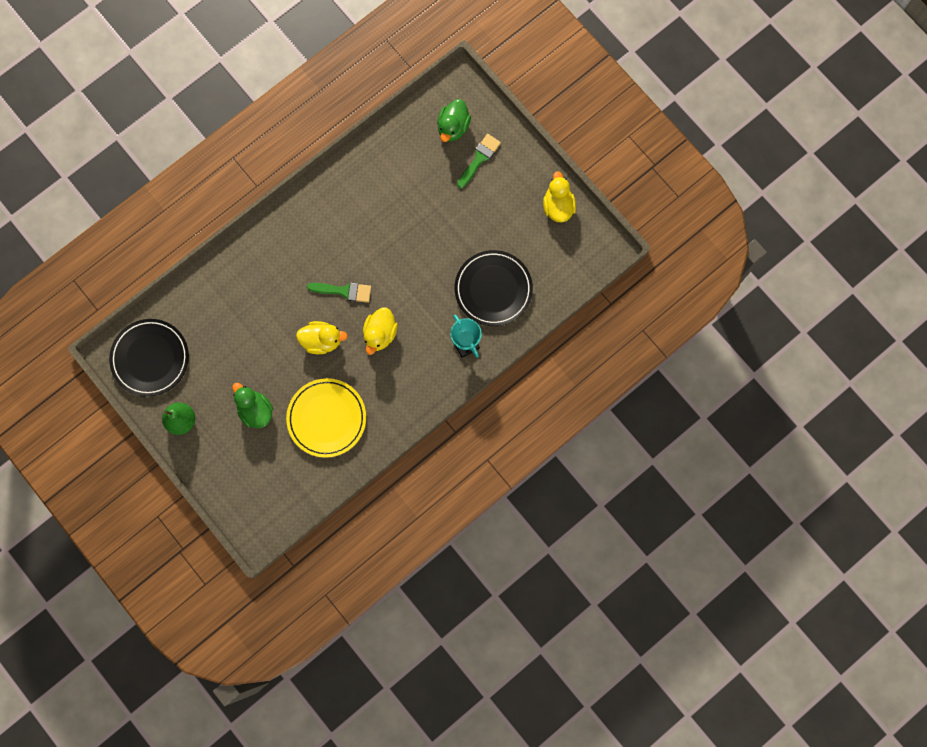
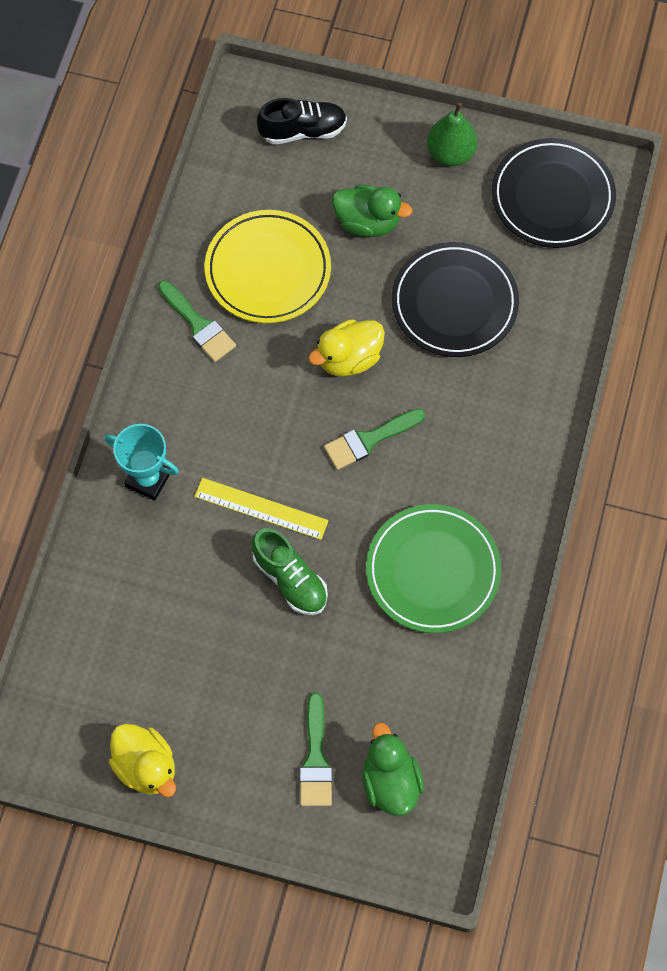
camera: 145 degrees right, 10 degrees down
yellow duck [363,307,398,355] -> none
black plate [455,250,533,326] -> black plate moved to [392,242,519,357]
none -> green brush [158,280,236,362]
none -> yellow ruler [194,478,329,540]
none -> green shoe [252,528,328,615]
none -> black shoe [257,98,347,144]
none -> green plate [366,504,501,633]

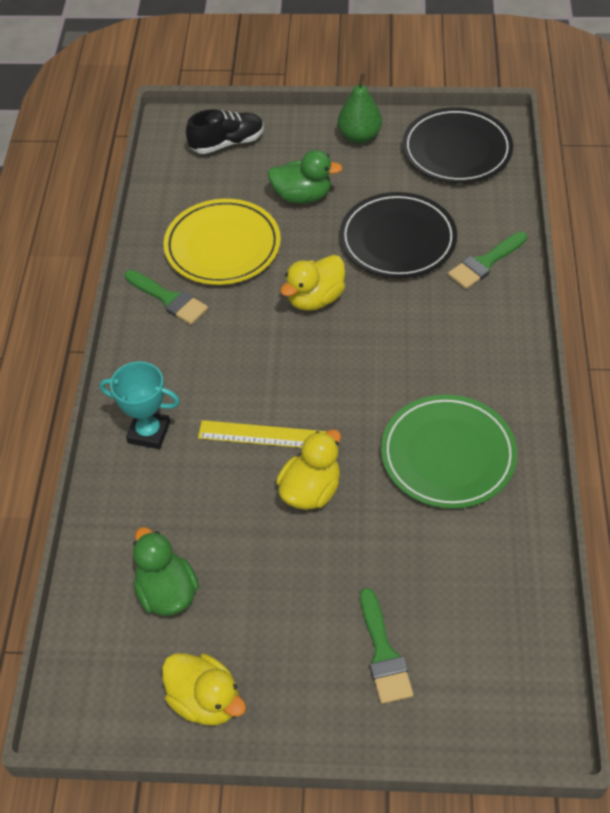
camera: 10 degrees left, 15 degrees down
green shoe [252,528,328,615] -> yellow duck [276,429,341,510]
green brush [324,408,425,470] -> green brush moved to [448,232,527,289]
green duck [362,723,424,816] -> green duck moved to [133,527,199,616]

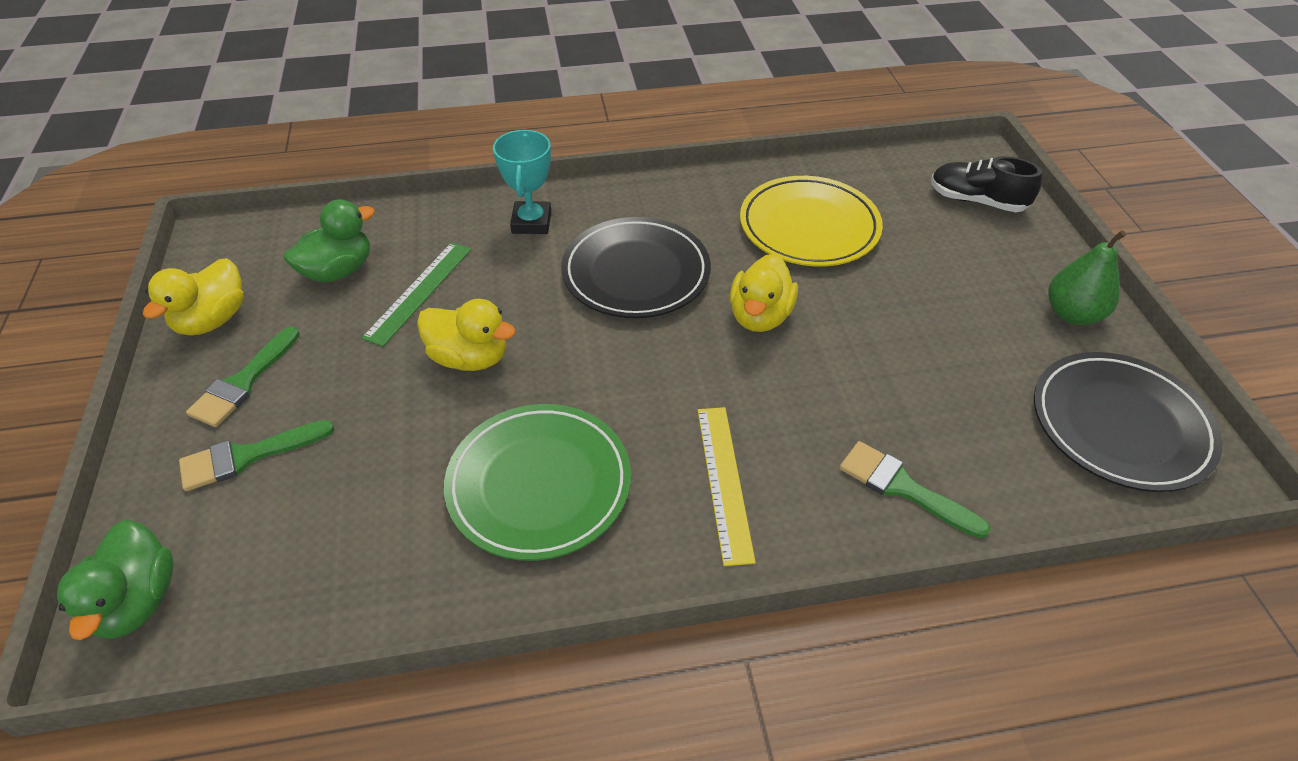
camera: 75 degrees right, 5 degrees down
green brush [125,270,208,325] -> green brush moved to [186,326,300,427]
black shoe [186,109,264,154] -> black shoe turned 150 degrees clockwise [931,156,1042,212]
yellow ruler [198,420,327,448] -> yellow ruler moved to [697,407,756,566]
green duck [267,150,343,204] -> green duck moved to [57,520,173,640]
yellow duck [280,255,345,311] -> yellow duck turned 105 degrees counterclockwise [730,254,798,332]
black plate [339,192,457,278] -> black plate moved to [561,217,711,318]
none -> green ruler [362,242,471,347]

